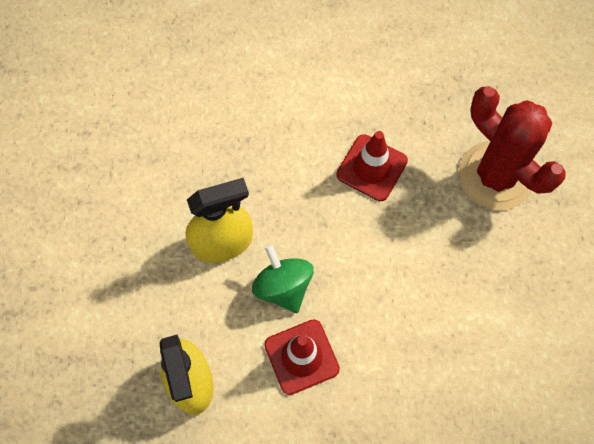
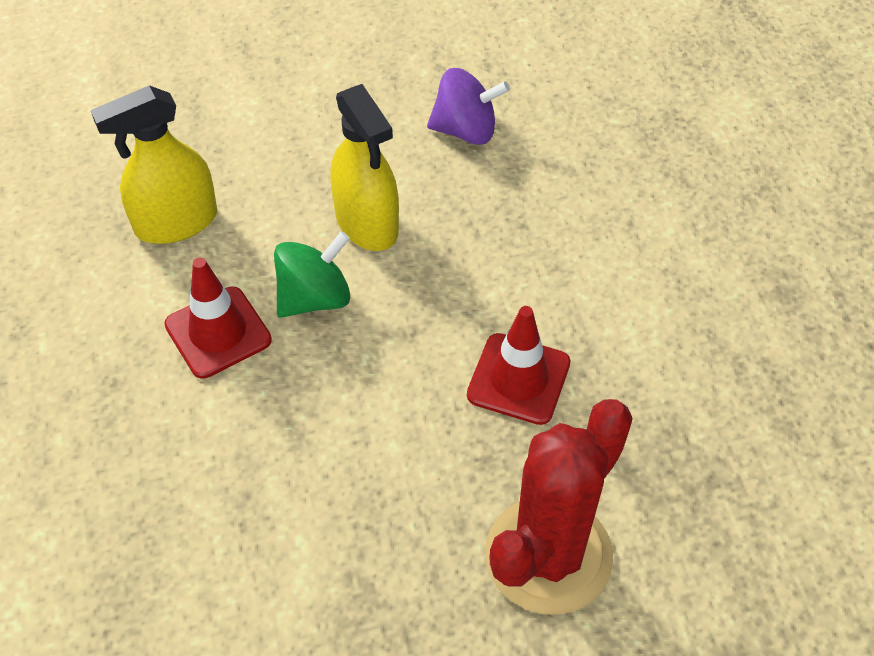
camera: 80 degrees right, 15 degrees down
none -> purple spinning top [427,68,510,145]

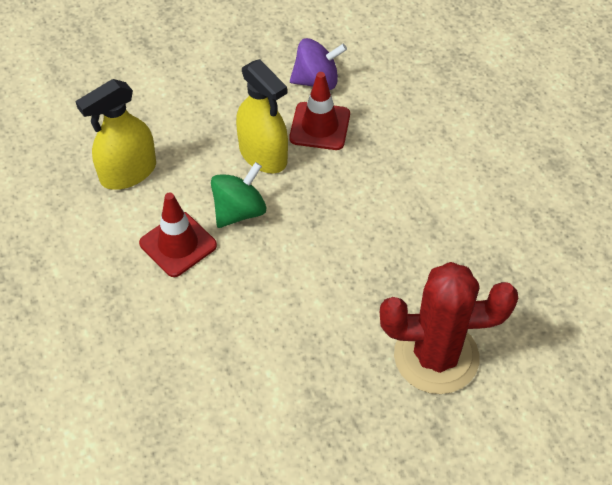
camera: 10 degrees left, 0 degrees up
red traffic cone [467,306,571,425] -> red traffic cone moved to [289,72,350,150]
red cactus [486,399,633,615] -> red cactus turned 60 degrees clockwise [380,262,518,394]

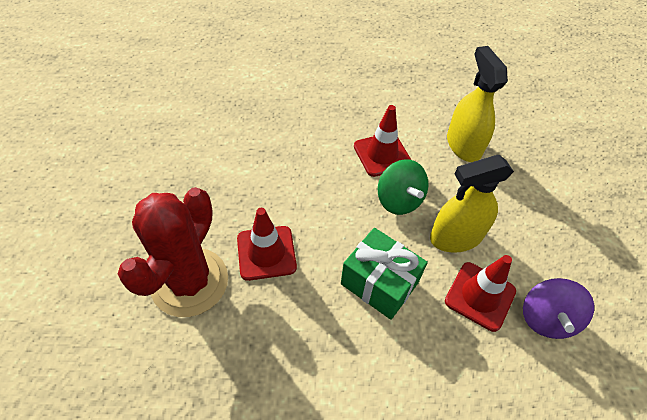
camera: 110 degrees right, 0 degrees up
none -> red traffic cone [237,208,297,281]
none -> green gift [341,228,428,320]

